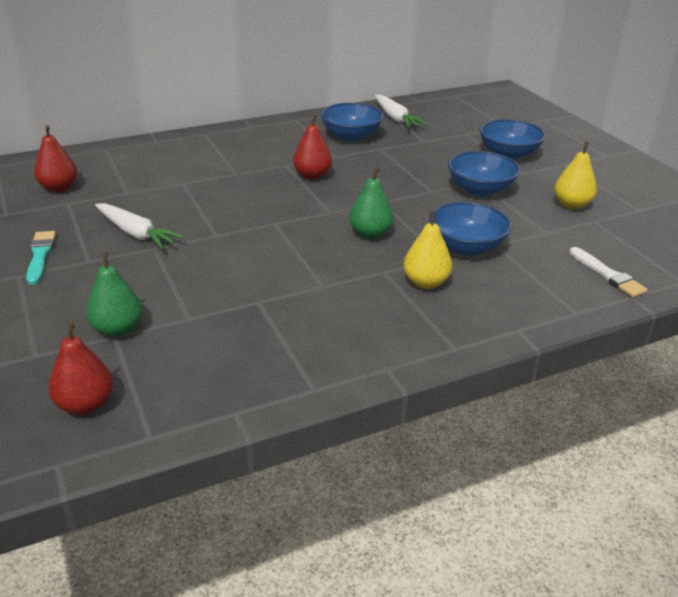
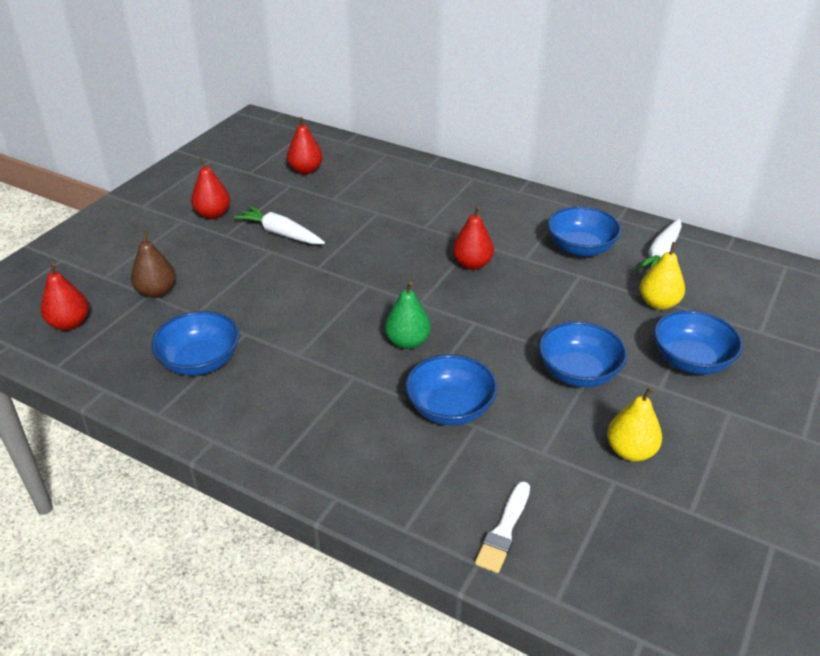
camera: 55 degrees right, 5 degrees up
turquoise brush [26,231,56,285] -> red pear [191,157,230,219]
green pear [86,252,142,337] -> brown pear [131,231,176,298]
white carrot [95,203,184,249] -> white carrot turned 120 degrees clockwise [234,206,325,244]
yellow pear [403,211,452,289] -> yellow pear moved to [640,242,685,310]
none -> blue bowl [151,311,239,376]

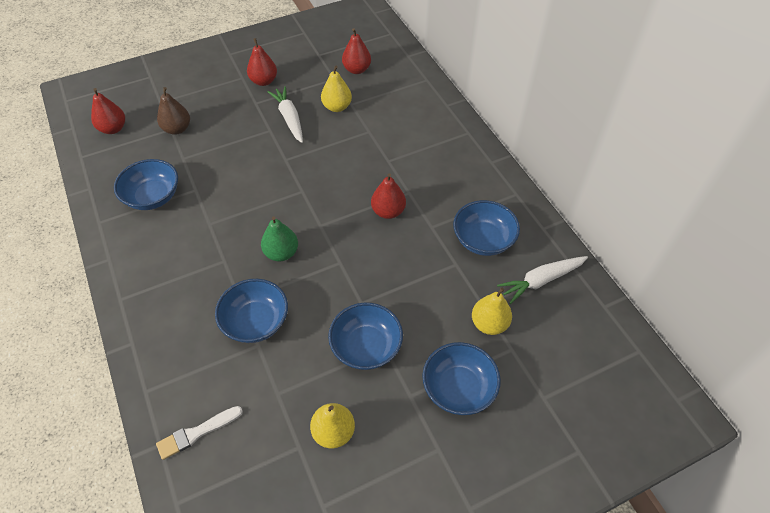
camera: 35 degrees right, 15 degrees up
none -> yellow pear [321,66,352,112]

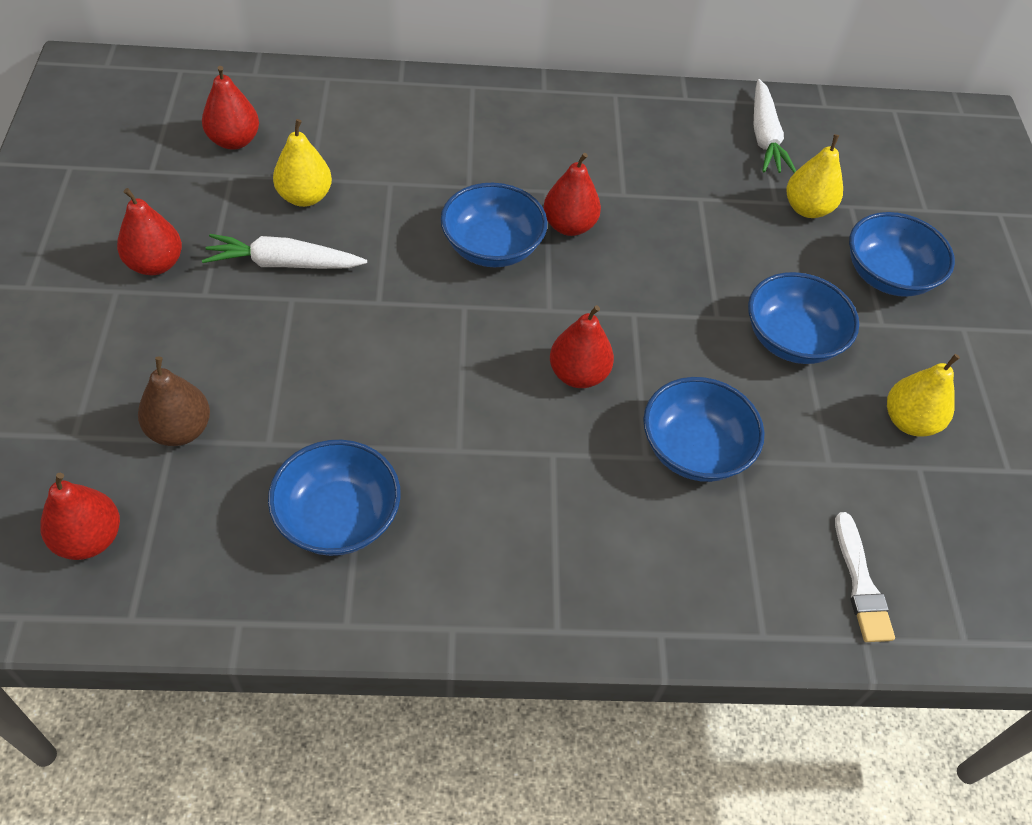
camera: 70 degrees left, 0 degrees up
green pear [261,217,298,261] -> red pear [550,305,614,388]
blue bowl [453,200,520,256] -> blue bowl moved to [440,183,547,267]

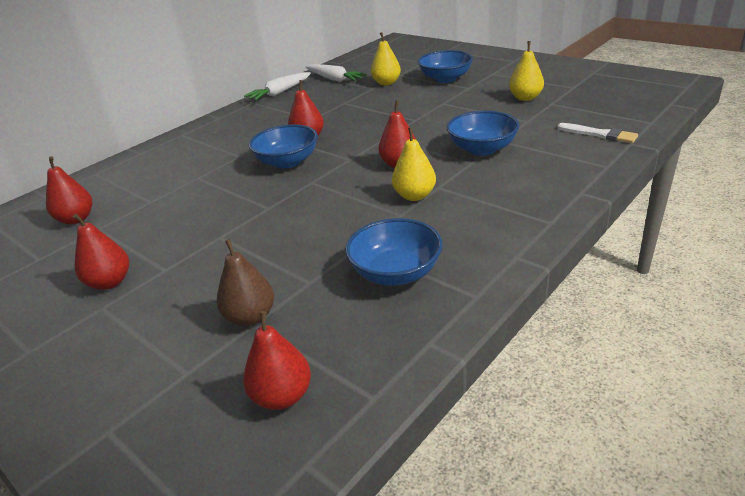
camera: 40 degrees left, 20 degrees down
white carrot [202,234,367,269] -> white carrot moved to [244,72,311,101]
yellow pear [273,119,332,207] -> yellow pear moved to [392,128,436,201]
blue bowl [748,272,859,364] -> none

